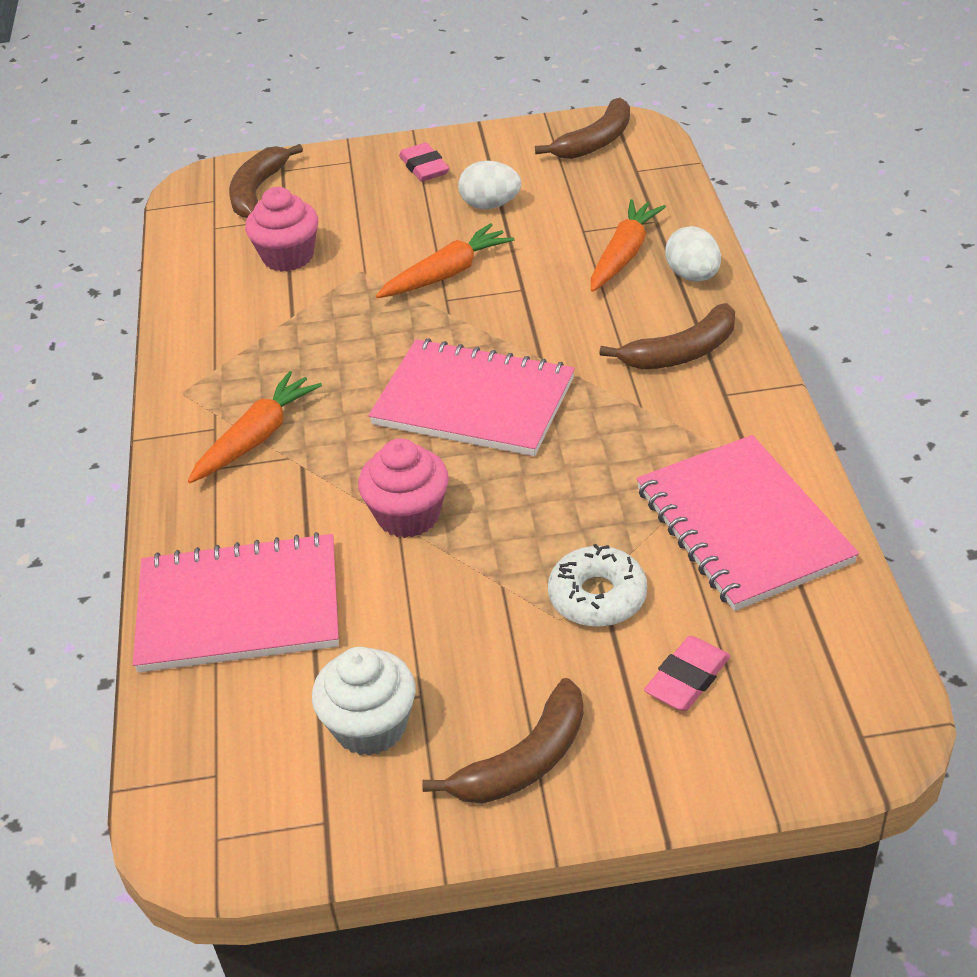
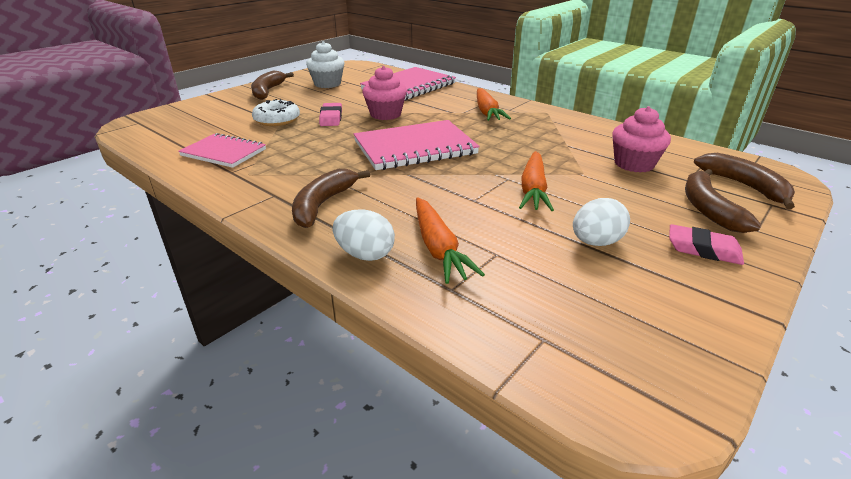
camera: 135 degrees right, 10 degrees down
brown banana [535,98,630,159] -> brown banana moved to [685,169,761,233]
pink notebook [636,435,859,611] -> pink notebook [178,133,266,168], size x0.63
pink eraser [644,636,730,711] -> pink eraser moved to [319,103,342,126]

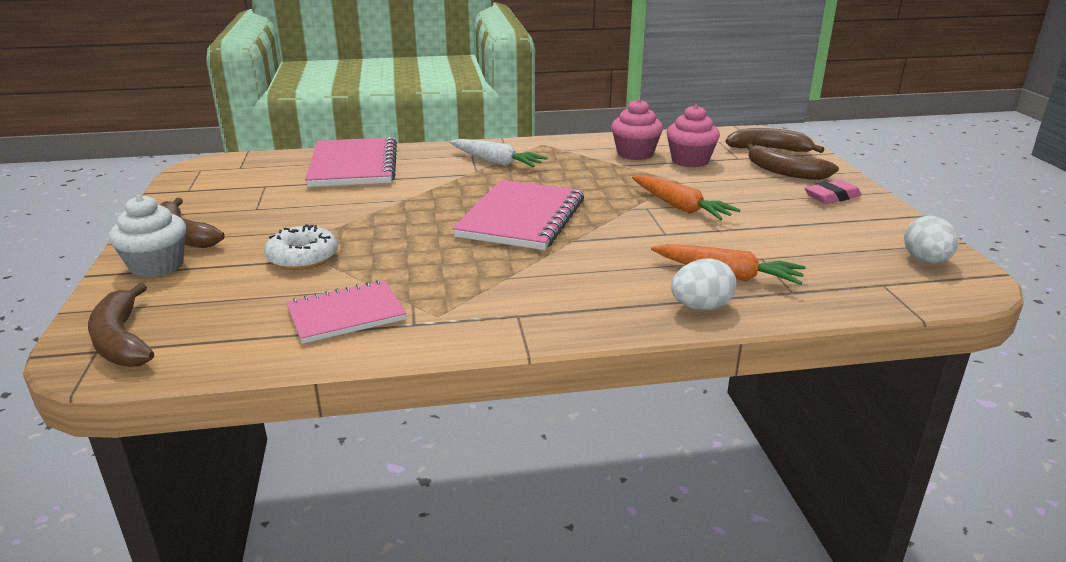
camera: 50 degrees left, 5 degrees down
brown banana [292,169,370,228] -> brown banana moved to [88,283,154,367]
white cupcake [306,41,345,88] -> white cupcake moved to [109,195,186,278]
pink eraser [319,103,342,126] -> none
pink cupcake [363,66,407,120] -> pink cupcake moved to [611,99,663,160]
orange carrot [477,88,511,121] -> white carrot [449,139,548,167]
white egg [573,198,630,246] -> white egg moved to [904,215,958,264]

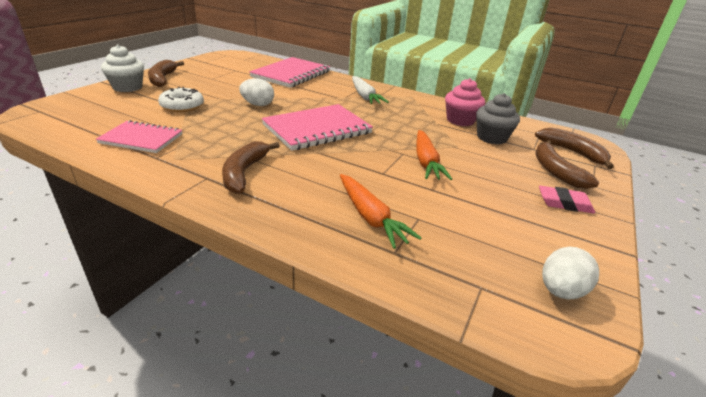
camera: 35 degrees right, 5 degrees up
brown banana [88,283,154,367] -> brown banana moved to [222,141,280,194]
pink cupcake [667,104,720,167] -> grey cupcake [476,93,520,144]
white egg [671,259,737,310] -> white egg moved to [239,78,274,106]

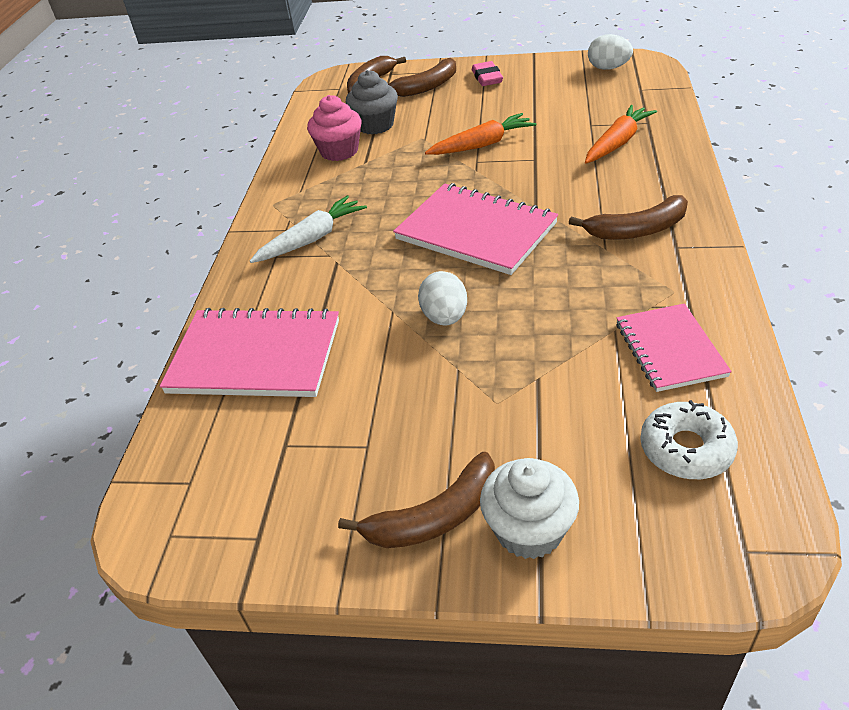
camera: 105 degrees left, 10 degrees up
white donut [158,87,204,112] -> white donut moved to [640,400,738,479]

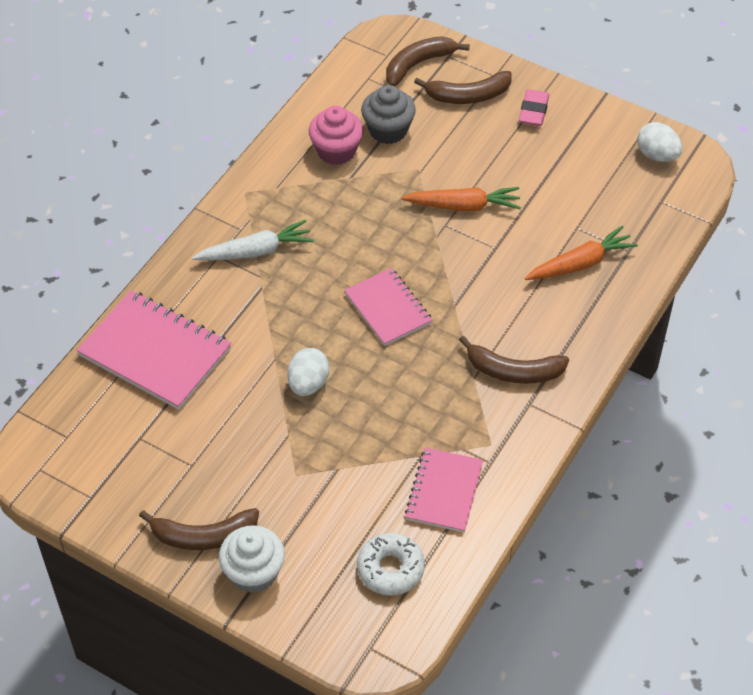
camera: 20 degrees right, 10 degrees up
pink notebook [393,183,558,275] -> pink notebook [344,268,432,346], size x0.63

